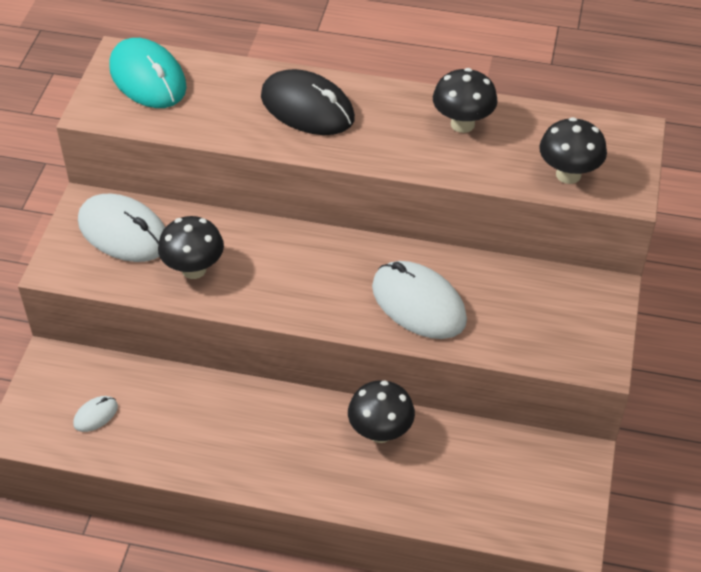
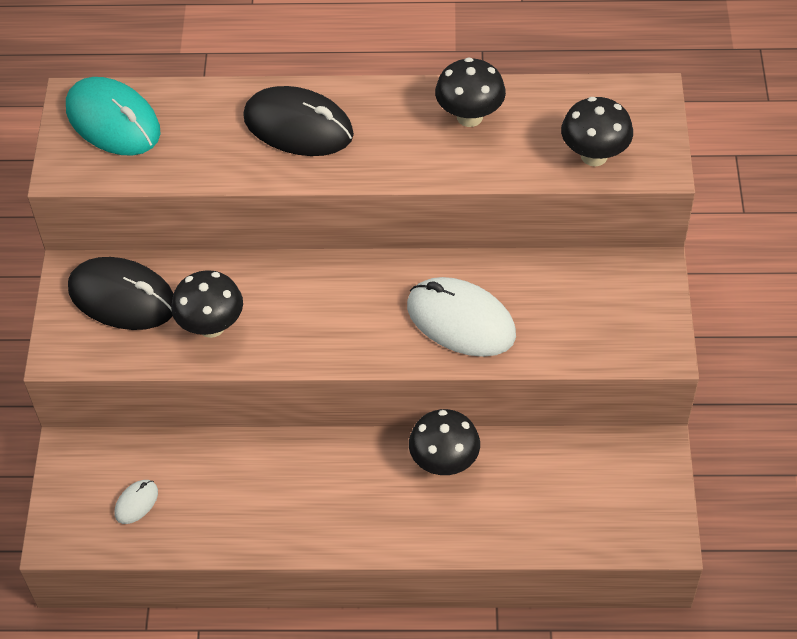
camera: 10 degrees left, 5 degrees up
white mouse [78,193,165,262] -> black mouse [68,257,174,330]

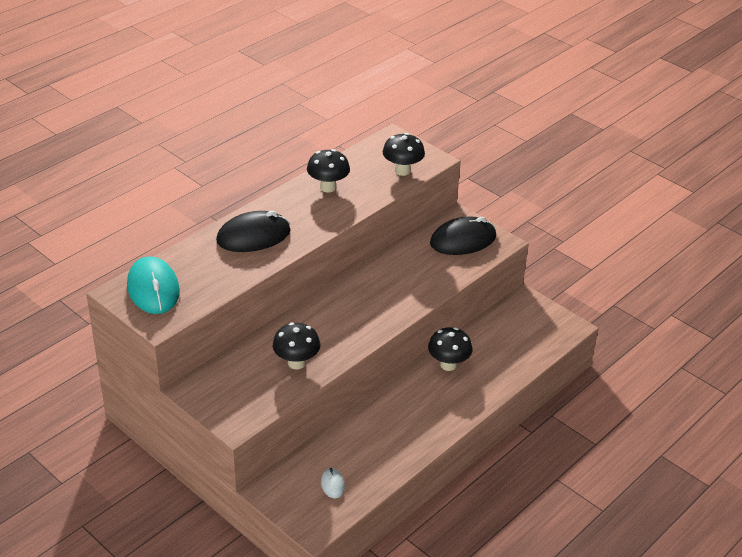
camera: 50 degrees left, 15 degrees down
turquoise mouse [66,77,161,156] -> turquoise mouse turned 75 degrees clockwise [127,257,180,314]
black mouse [68,257,174,330] -> black mouse moved to [430,216,496,255]
white mouse [407,277,516,357] -> none

